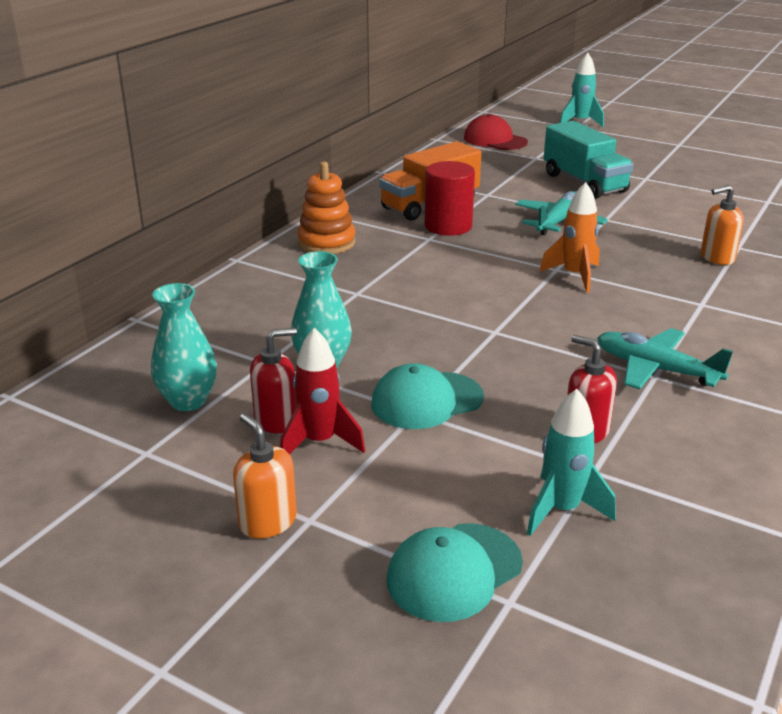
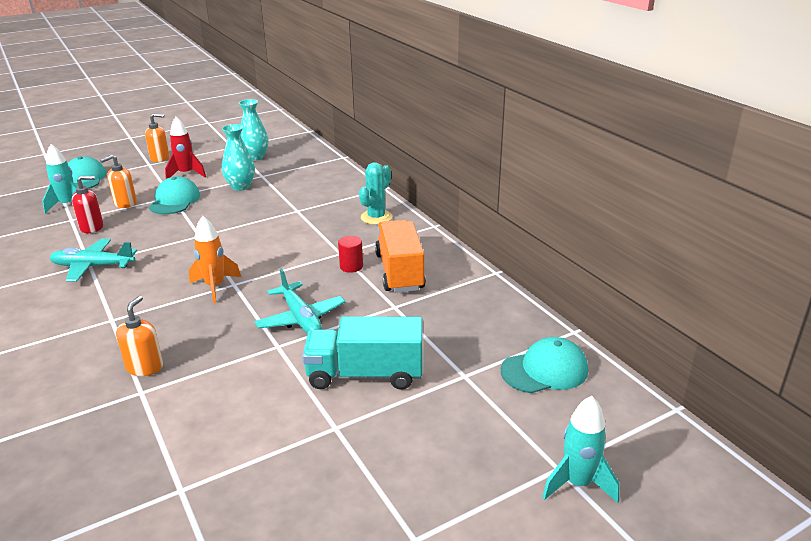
camera: 120 degrees right, 0 degrees up
red soap dispenser [250,328,297,433] -> none
orange stacking toy [297,161,356,254] -> turquoise cactus [359,162,392,225]
red cylinder [425,161,475,236] -> red cylinder [338,236,363,273], size x0.57
red cap [464,114,528,150] -> turquoise cap [501,337,588,393]
turquoise plane [597,328,733,390] -> turquoise plane turned 150 degrees counterclockwise [49,239,137,282]
none -> orange soap dispenser [100,155,137,208]

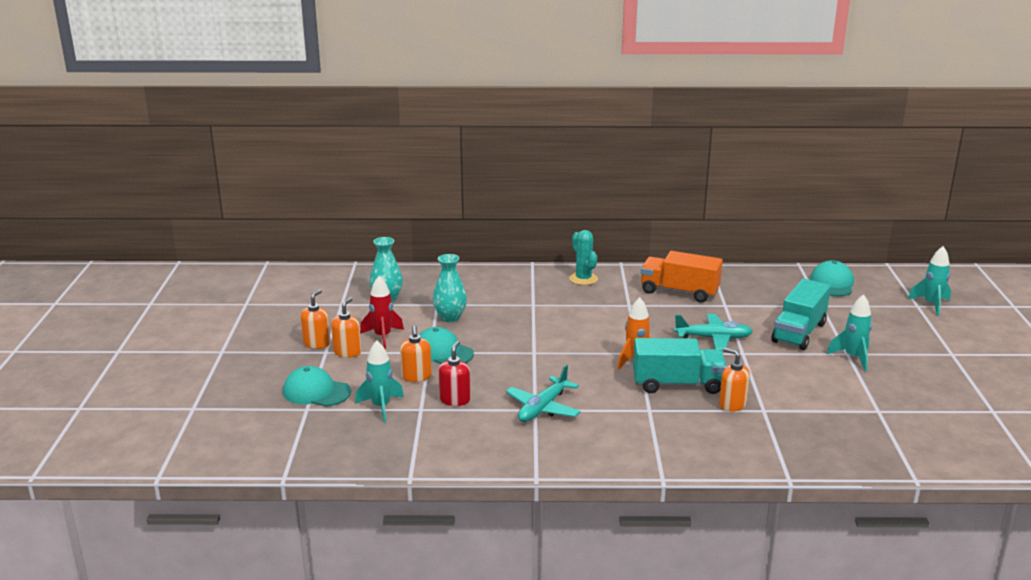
camera: 60 degrees left, 5 degrees down
red cylinder [338,236,363,273] -> none
none -> orange soap dispenser [331,297,361,358]
none -> turquoise truck [633,338,727,394]
none -> turquoise rocket [827,294,872,371]

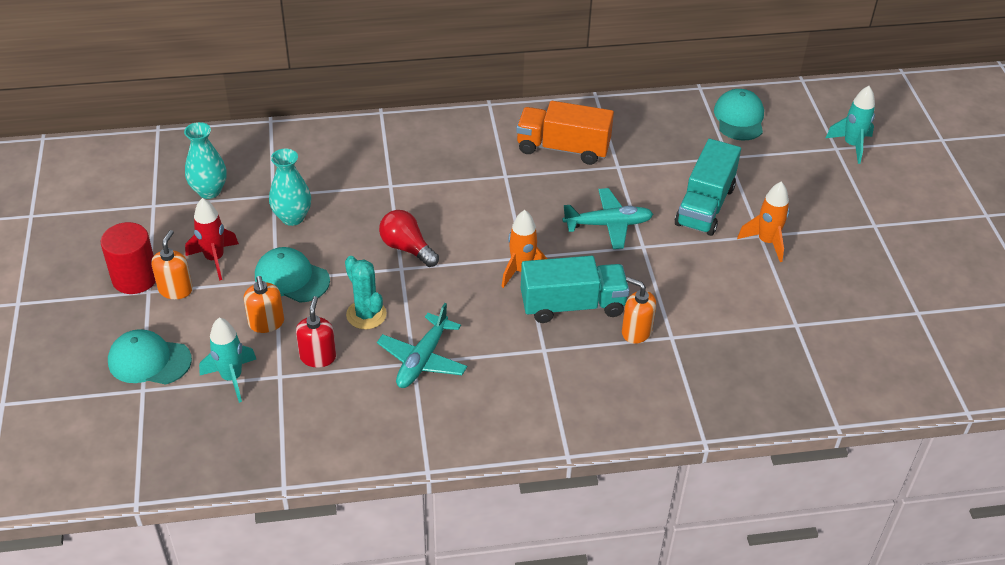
camera: 10 degrees left, 20 degrees up
orange soap dispenser [301,289,331,349] -> red cylinder [101,222,156,294]
turquoise cactus [569,230,598,285] -> turquoise cactus moved to [345,256,387,329]
turquoise rocket [827,294,872,371] -> orange rocket [737,182,790,262]
none -> red light bulb [379,210,439,267]

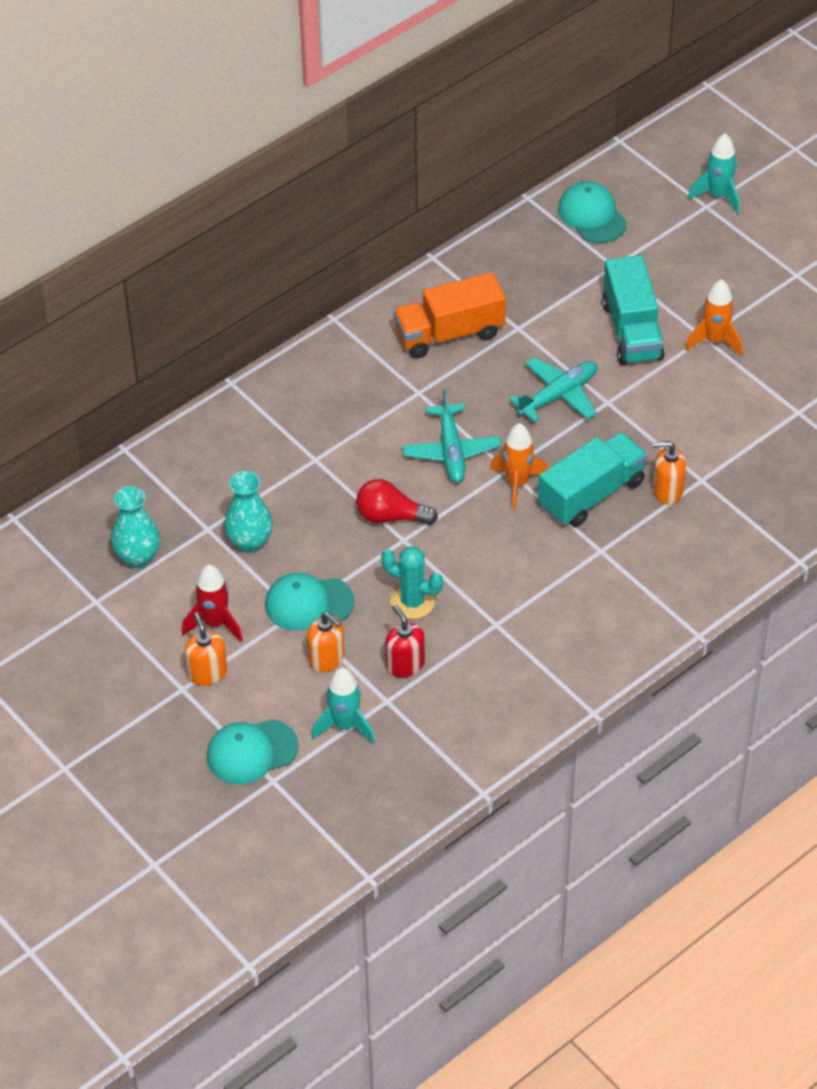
camera: 30 degrees left, 5 degrees up
red cylinder [101,222,156,294] -> none
turquoise plane [377,303,467,388] -> turquoise plane moved to [402,389,501,483]

